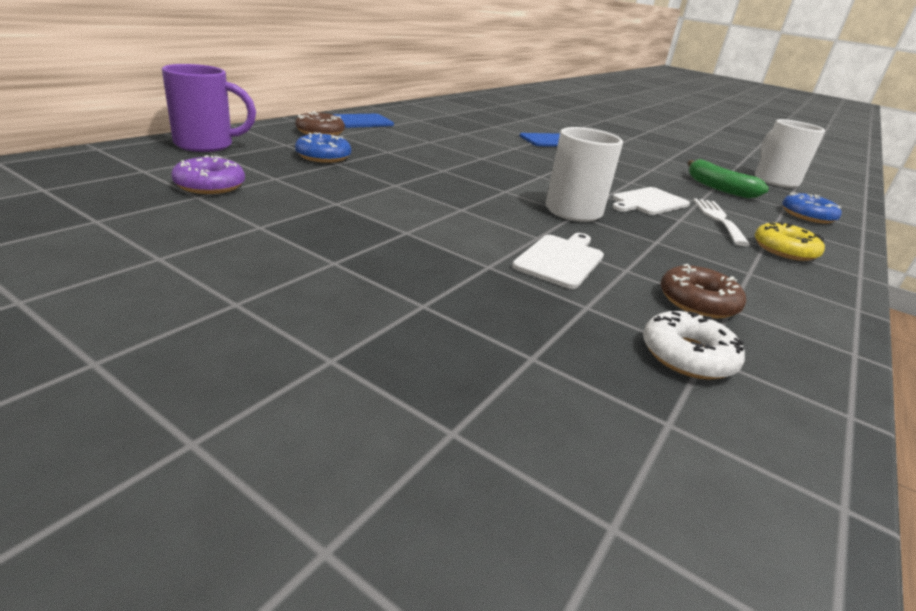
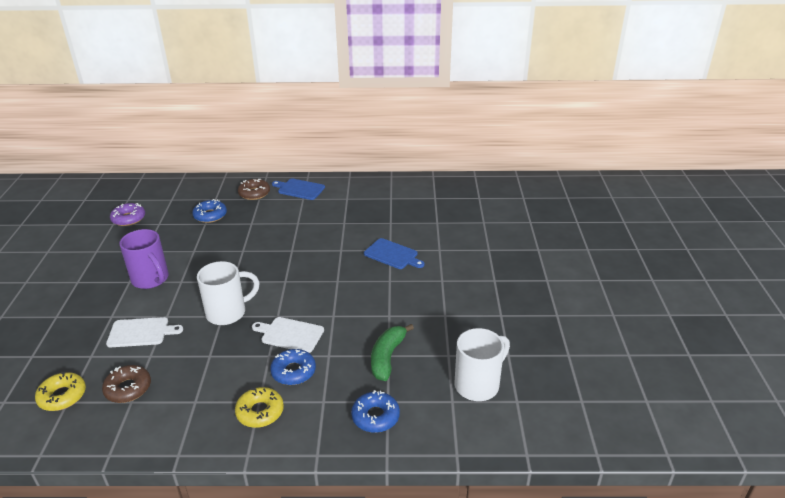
camera: 60 degrees right, 5 degrees up
purple mug [162,64,256,152] -> purple mug moved to [119,229,169,289]
white donut [643,311,745,380] -> yellow donut [35,372,86,411]
white fork [693,198,750,246] -> blue donut [270,349,316,385]

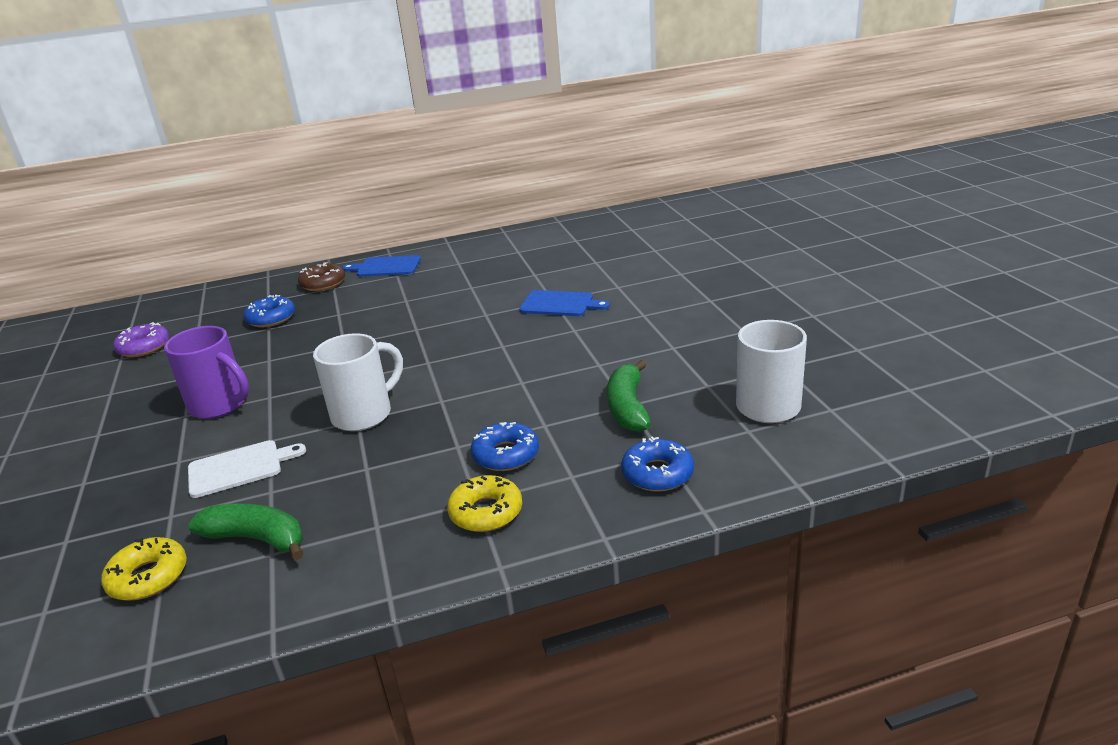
camera: 15 degrees left, 5 degrees down
brown donut [102,365,151,403] -> green banana [188,503,303,560]
white cutting board [252,317,324,353] -> none

